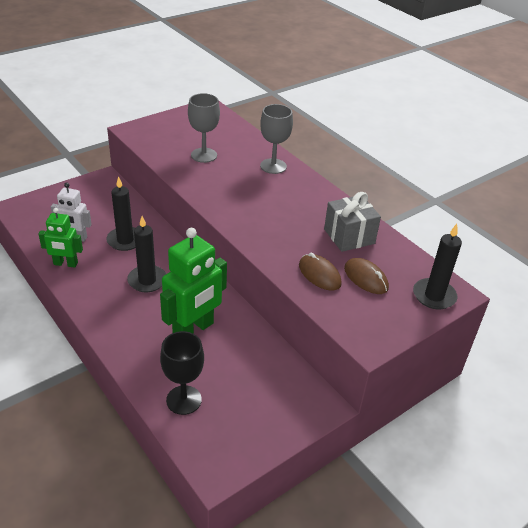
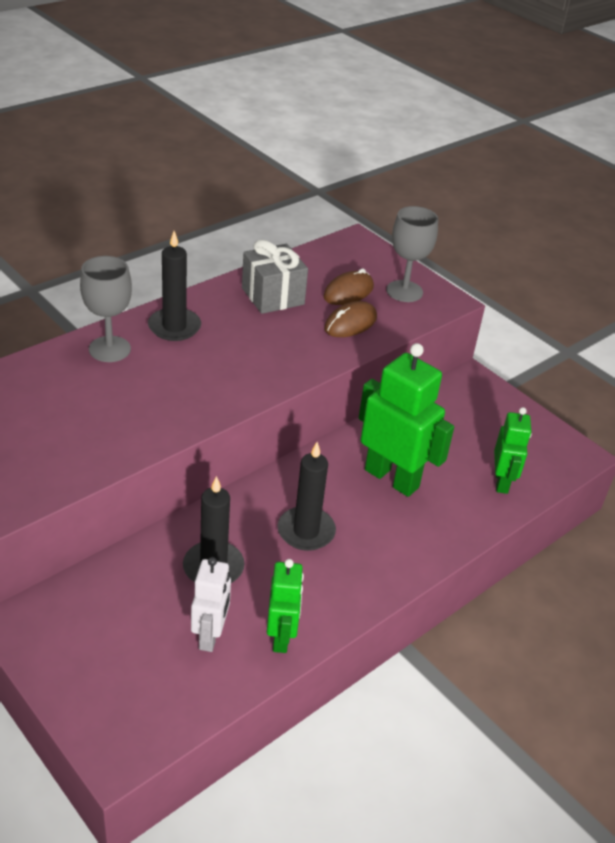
camera: 95 degrees left, 0 degrees up
black goblet [160,331,204,415] -> green robot [494,407,532,494]
grey goblet [188,93,220,163] -> grey goblet moved to [386,206,438,302]
black candle [413,224,462,310] -> black candle moved to [148,231,201,341]

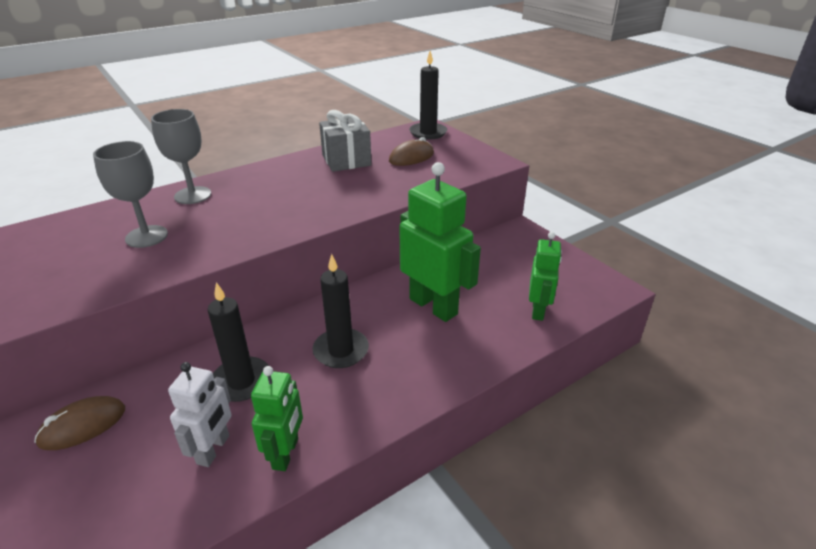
camera: 10 degrees right, 5 degrees down
black candle [148,231,201,341] -> black candle moved to [409,51,447,140]
brown mouse [324,301,377,337] -> brown mouse moved to [34,396,125,450]
grey goblet [386,206,438,302] -> grey goblet moved to [93,141,168,248]

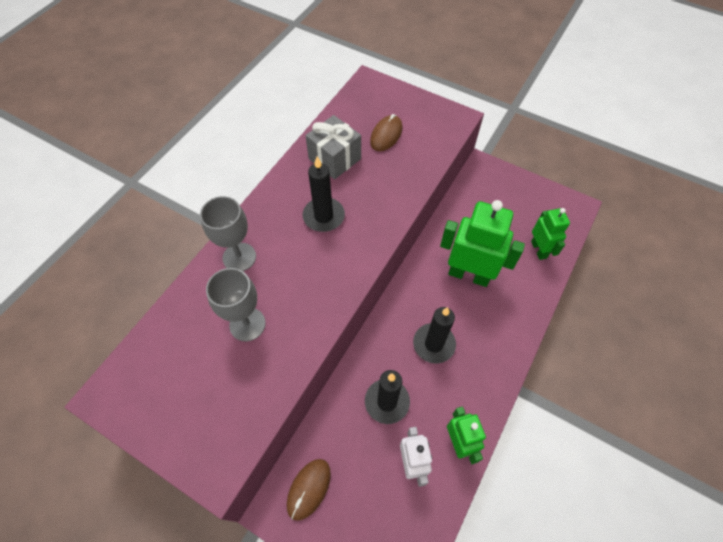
camera: 25 degrees left, 25 degrees up
black candle [409,51,447,140] -> black candle moved to [302,157,345,232]

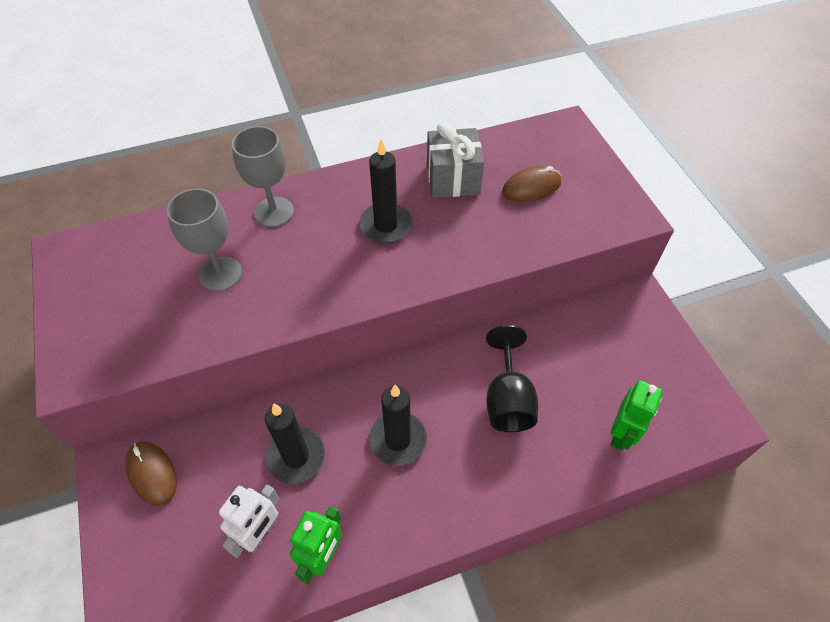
camera: 40 degrees right, 5 degrees down
brown mouse [287,459,331,521] -> brown mouse turned 75 degrees clockwise [125,442,177,506]
green robot [440,200,525,287] -> black goblet [486,325,538,432]

